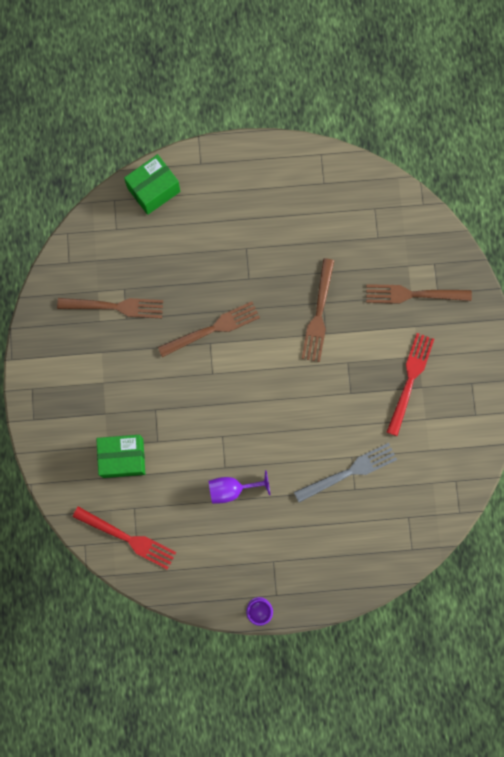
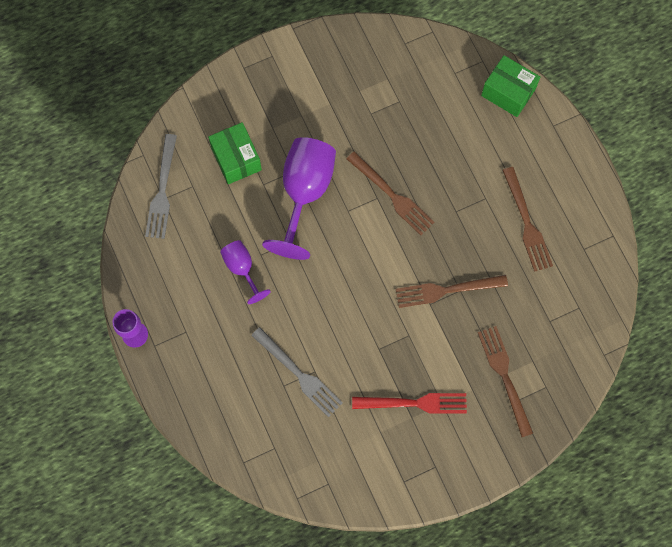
camera: 70 degrees right, 5 degrees down
brown fork [57,298,163,318] -> brown fork moved to [502,167,553,272]
red fork [73,507,176,570] -> grey fork [145,134,177,239]
none -> purple goblet [262,137,336,260]

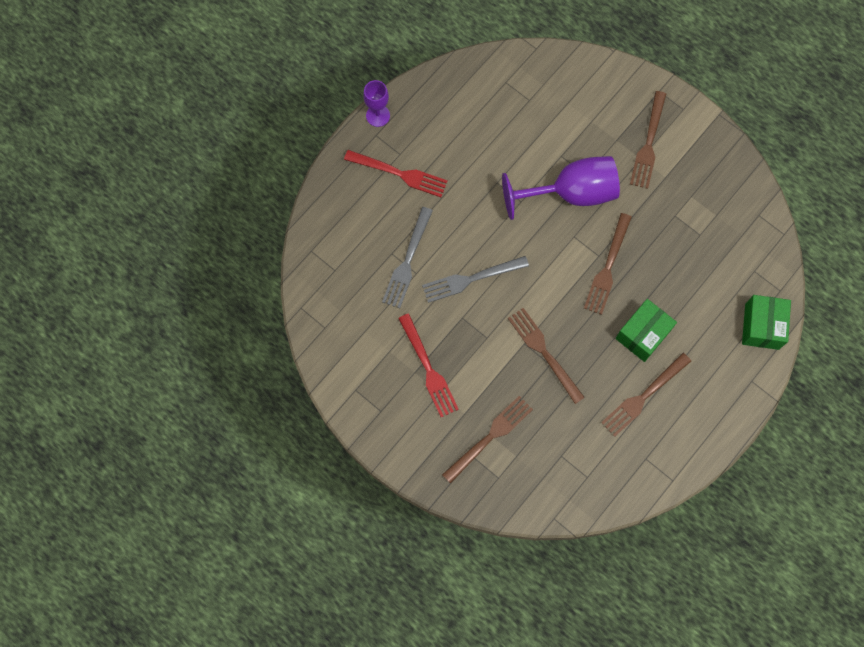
camera: 65 degrees right, 0 degrees up
grey fork [145,134,177,239] -> grey fork moved to [422,256,529,303]
green box [208,122,262,184] -> green box moved to [615,299,677,362]
purple goblet [220,240,271,304] -> none
none -> red fork [344,150,448,197]
none -> brown fork [630,91,666,189]

